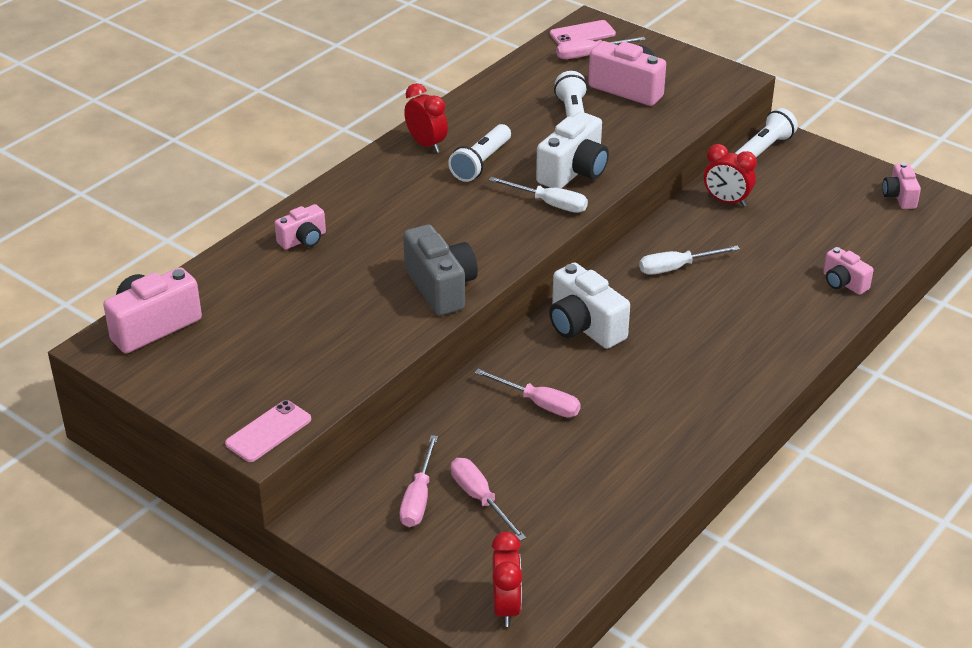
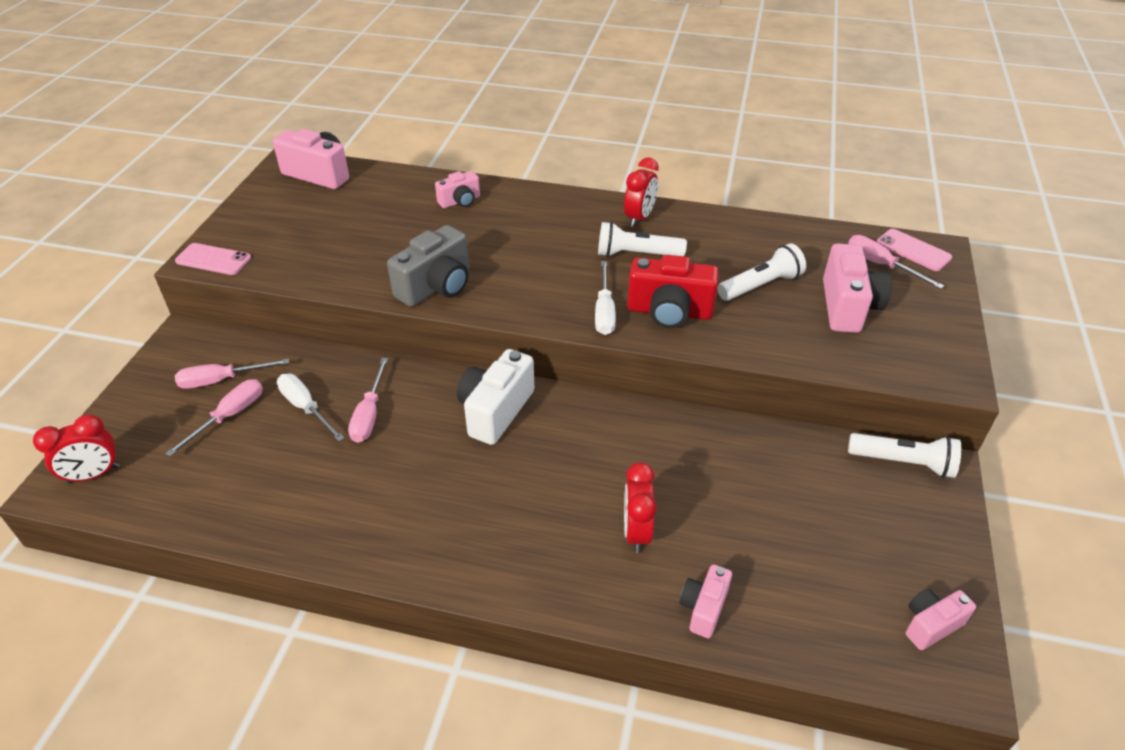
camera: 65 degrees right, 5 degrees up
pink camera [275,204,326,250] -> pink camera turned 60 degrees counterclockwise [435,171,480,208]
white camera [536,112,609,189] -> red camera [627,255,719,328]
white screwdriver [639,245,740,275] -> white screwdriver moved to [277,374,344,442]
red clock [704,144,757,207] -> red clock moved to [624,462,657,553]

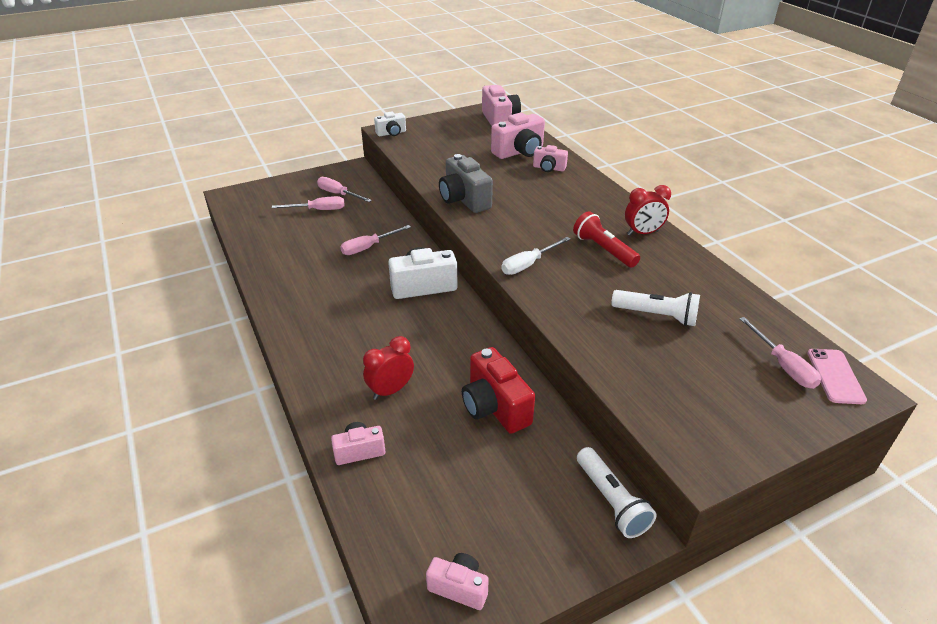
camera: 50 degrees right, 5 degrees down
red clock [33,414,120,484] -> none
pink phone [175,243,251,275] -> white camera [374,112,406,136]
white screwdriver [277,374,344,442] -> none
grey camera [387,225,469,307] -> grey camera turned 60 degrees clockwise [439,154,493,213]
white flashlight [598,222,687,257] -> red flashlight [573,211,640,268]
red camera [627,255,719,328] -> red camera moved to [462,347,535,434]
pink camera [823,243,891,333] -> pink camera moved to [491,113,545,159]
pink screwdriver [848,235,945,289] -> pink screwdriver turned 150 degrees clockwise [739,317,821,389]

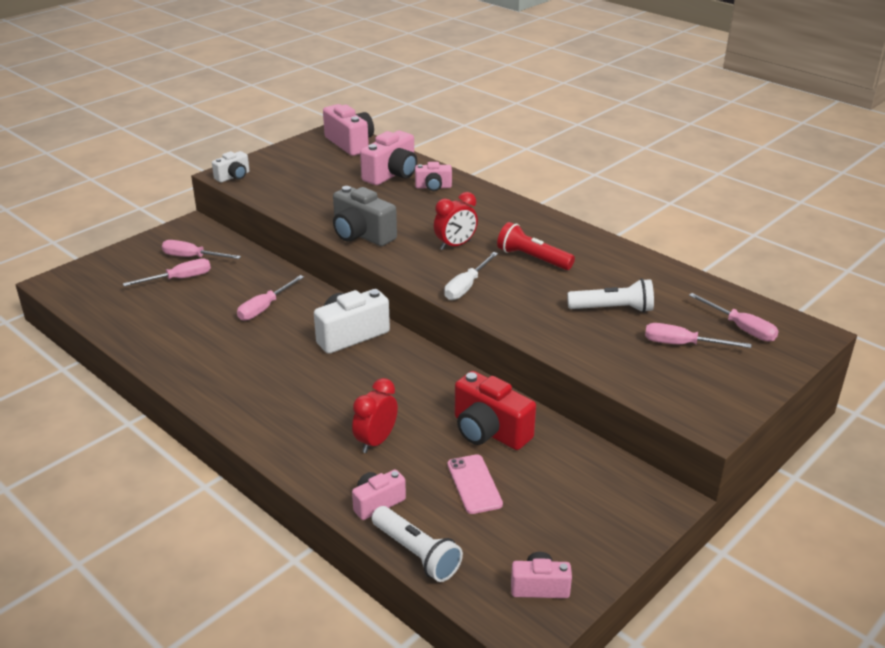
camera: 20 degrees left, 5 degrees down
white flashlight [577,447,656,538] -> white flashlight moved to [372,506,463,582]
red clock [625,185,671,236] -> red clock moved to [434,192,478,250]
pink phone [808,349,867,404] -> pink phone moved to [447,454,503,514]
none -> pink screwdriver [645,323,751,348]

